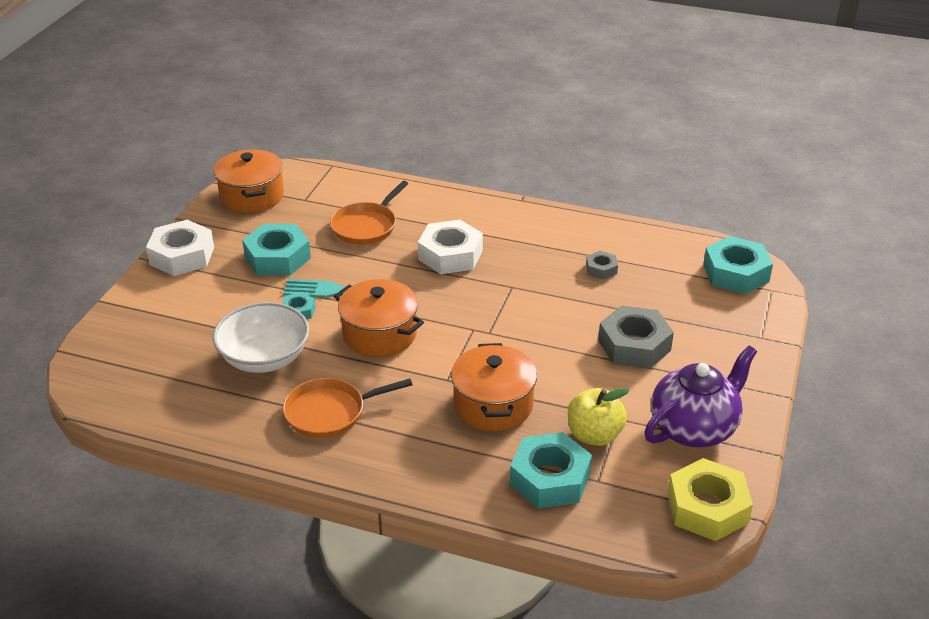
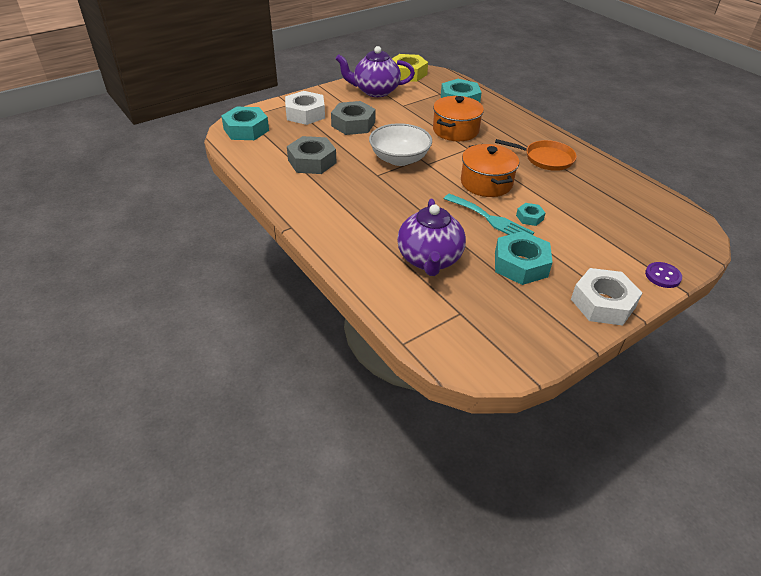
camera: 145 degrees left, 5 degrees up
white bowl [213,302,309,373] -> white bowl moved to [369,123,432,166]
orange pot [214,149,284,213] -> none
orange pan [330,181,408,245] -> purple teapot [397,199,466,276]
white nut [418,220,483,274] -> white nut moved to [285,91,325,125]
yellow apple [568,388,629,446] -> none
grey nut [586,251,618,280] -> grey nut [287,136,337,174], size x1.99
none -> purple button [645,262,682,288]

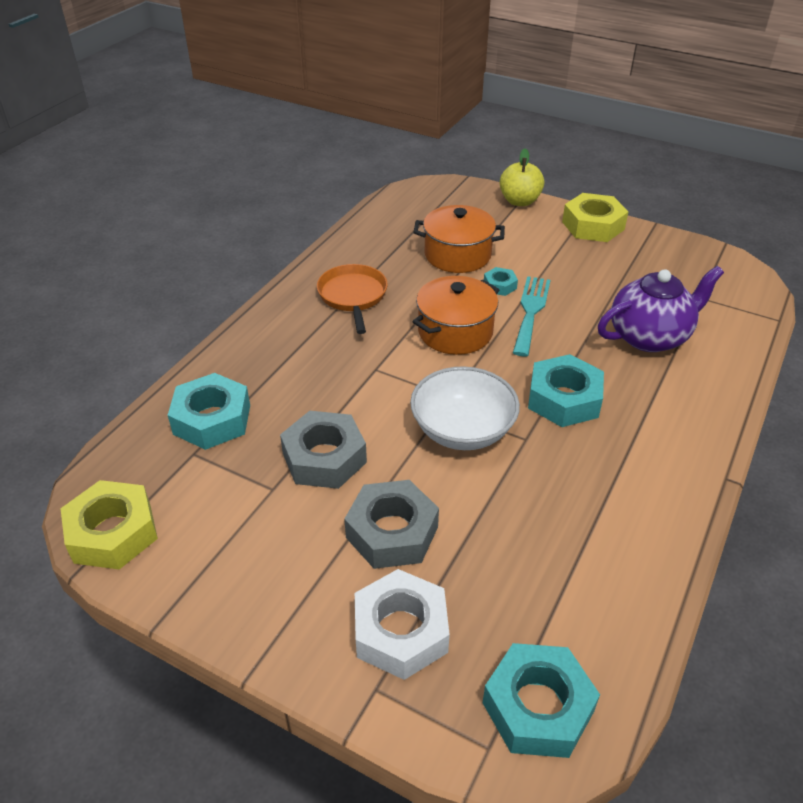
camera: 115 degrees left, 0 degrees up
grey nut [287,136,337,174] -> grey nut moved to [280,411,367,489]
purple teapot [335,46,415,97] -> none
orange pot [433,96,484,141] -> orange pot moved to [413,205,505,273]
turquoise nut [495,231,553,285] -> turquoise nut moved to [528,354,604,427]
white nut [571,268,643,326] -> yellow nut [562,193,628,242]
purple button [645,262,682,288] -> yellow apple [500,148,544,206]

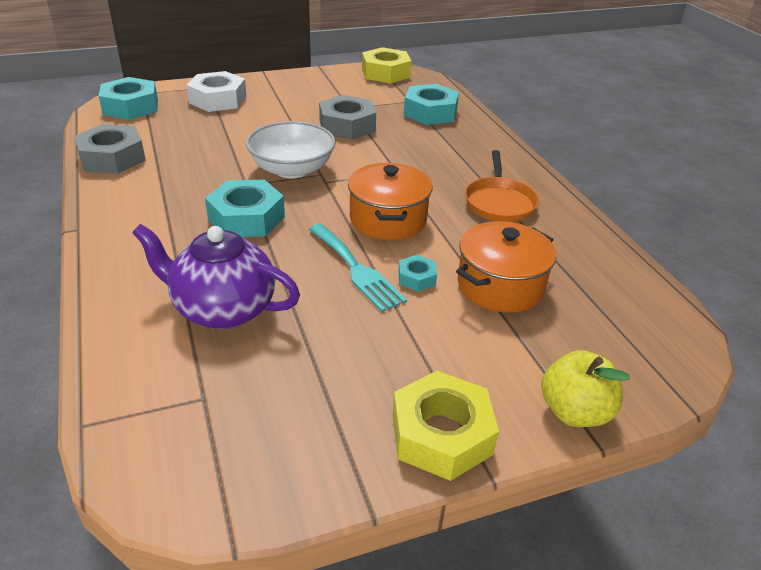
camera: 130 degrees right, 5 degrees down
orange pan [317,264,388,334] -> orange pan turned 60 degrees clockwise [465,150,539,222]
grey nut [344,480,439,569] -> grey nut moved to [74,124,146,174]
purple teapot [598,266,724,352] -> purple teapot turned 90 degrees clockwise [132,224,300,329]

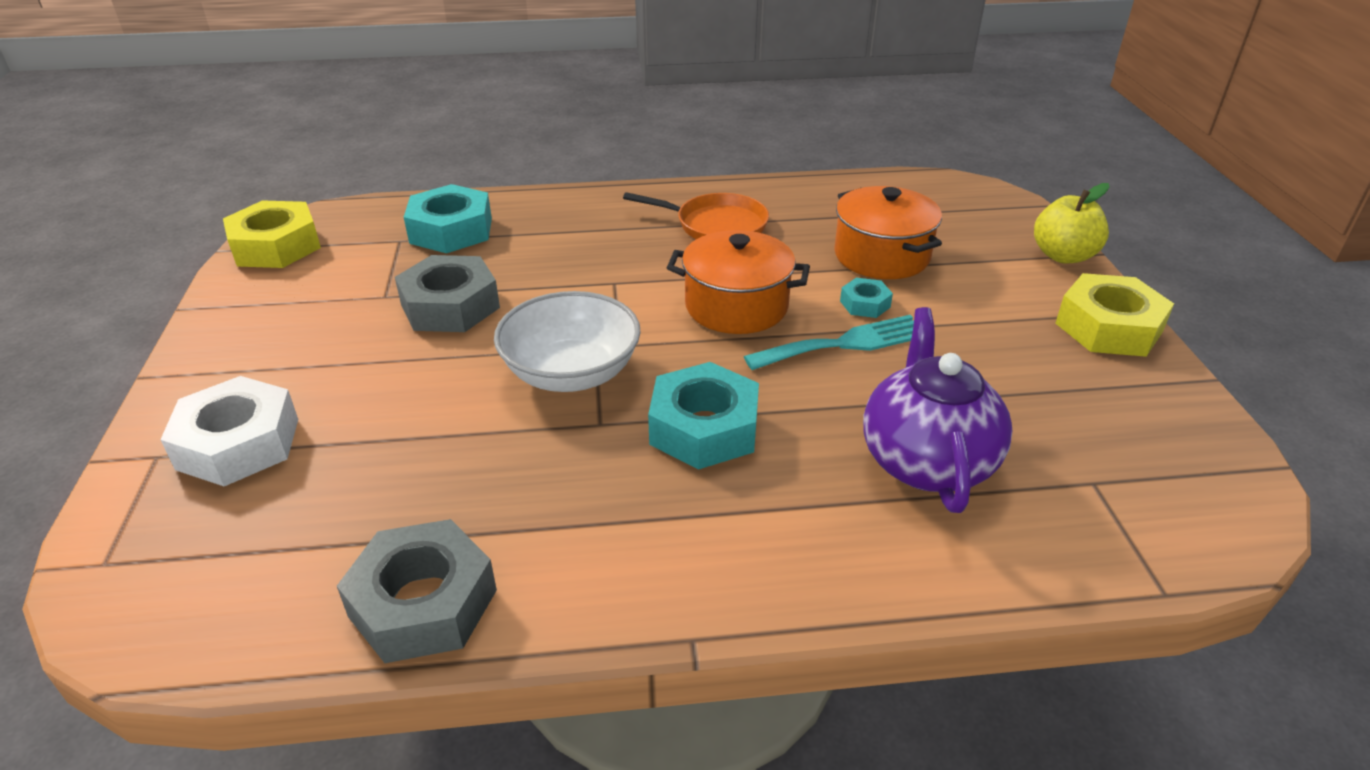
camera: 75 degrees left, 0 degrees up
turquoise nut [99,77,158,120] -> none
purple teapot [132,224,300,329] -> purple teapot turned 150 degrees clockwise [863,307,1013,513]

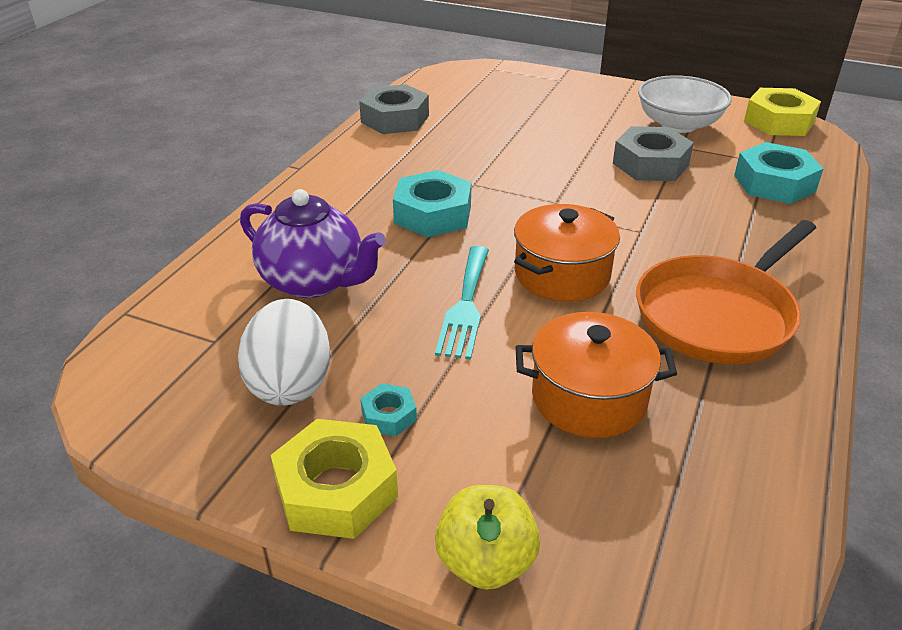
camera: 120 degrees right, 0 degrees up
white nut [160,376,298,486] -> none
white bowl [494,291,641,392] -> white bowl moved to [638,75,732,133]
orange pan [623,192,769,239] -> orange pan [636,220,816,364], size x1.53
turquoise nut [840,278,893,318] -> turquoise nut moved to [360,383,417,436]
none -> white egg [238,299,330,406]

